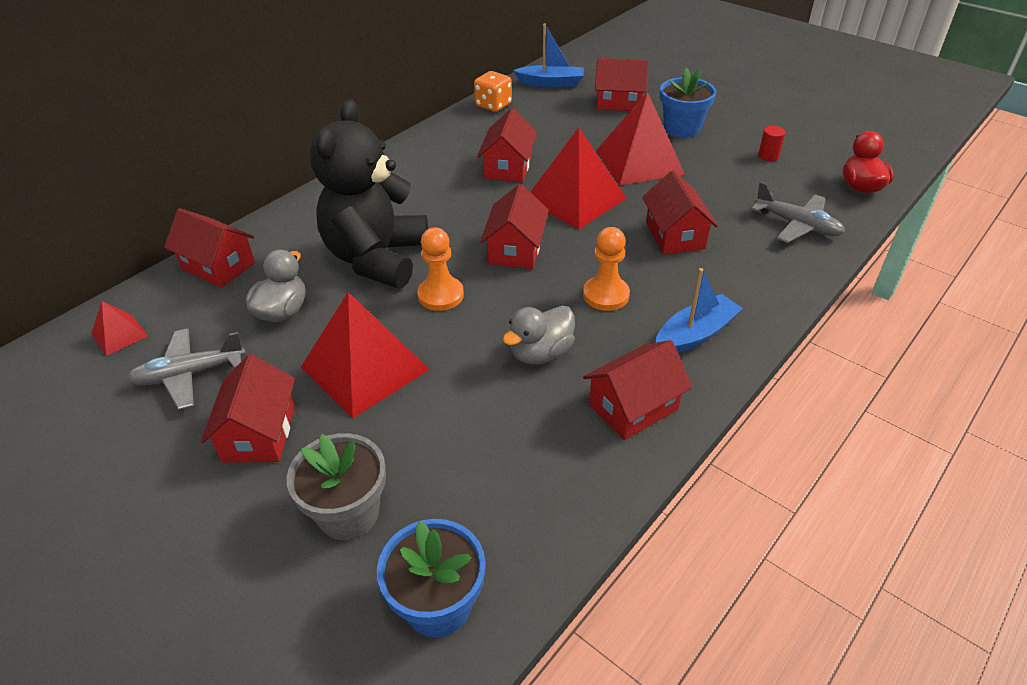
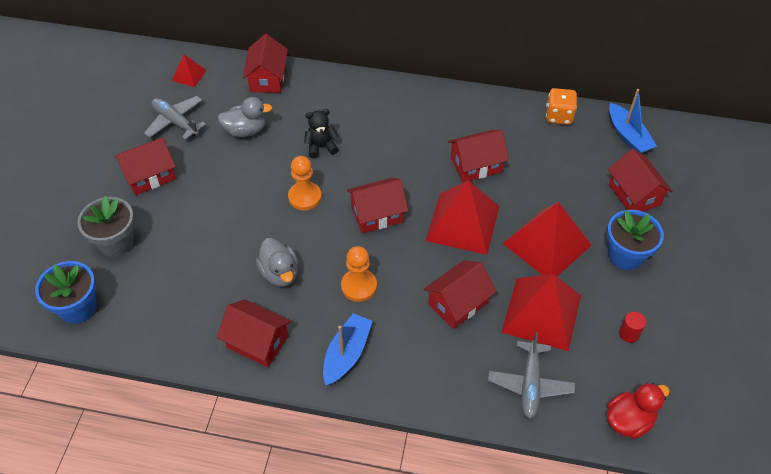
camera: 60 degrees right, 10 degrees up
red pyramid [301,292,430,419] -> red pyramid moved to [501,274,581,351]
black teddy bear [310,99,428,288] -> black teddy bear [304,109,339,158], size x0.42
grey duck [503,306,575,365] -> grey duck turned 135 degrees counterclockwise [256,238,298,287]
blue boat [655,268,743,353] -> blue boat turned 90 degrees counterclockwise [323,313,373,386]

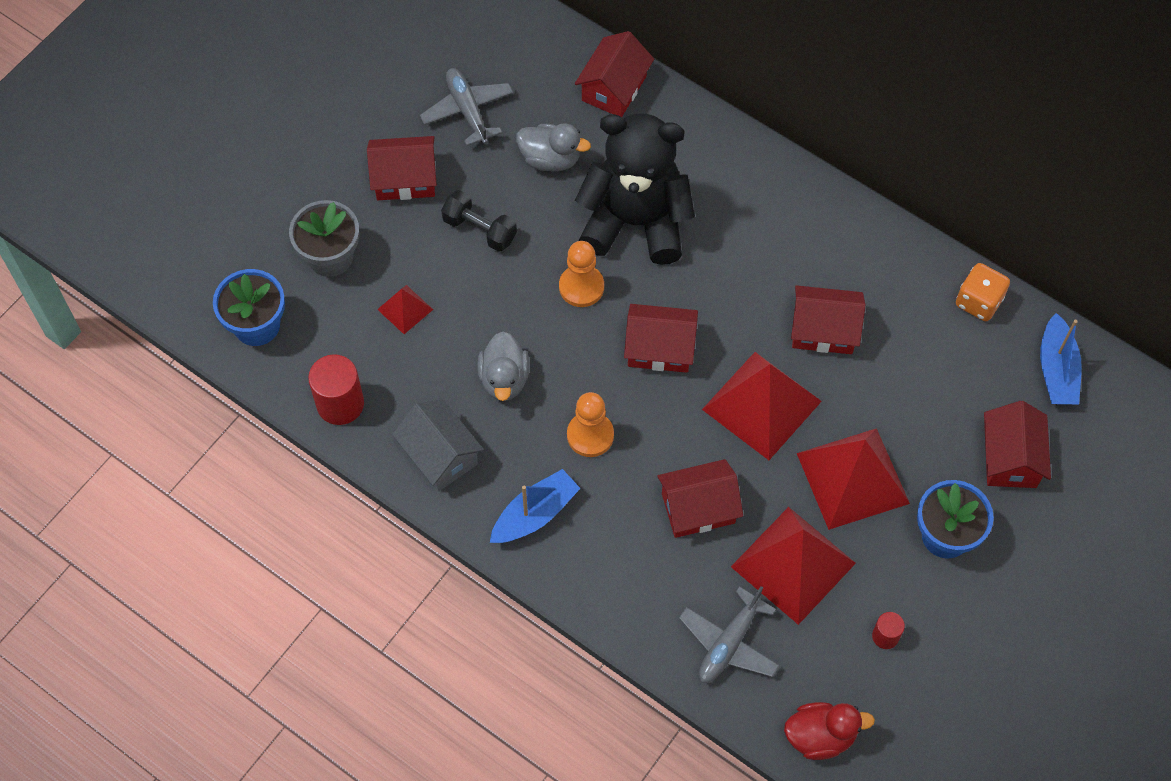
camera: 25 degrees right, 10 degrees up
red pyramid [172,55,207,87] -> red pyramid moved to [377,285,433,334]
red house [217,299,291,367] -> grey house [392,400,484,491]
black teddy bear [304,109,339,158] -> black teddy bear [575,113,695,265], size x2.40
none -> red cylinder [308,354,364,425]
none -> black dumbbell [441,190,517,252]

